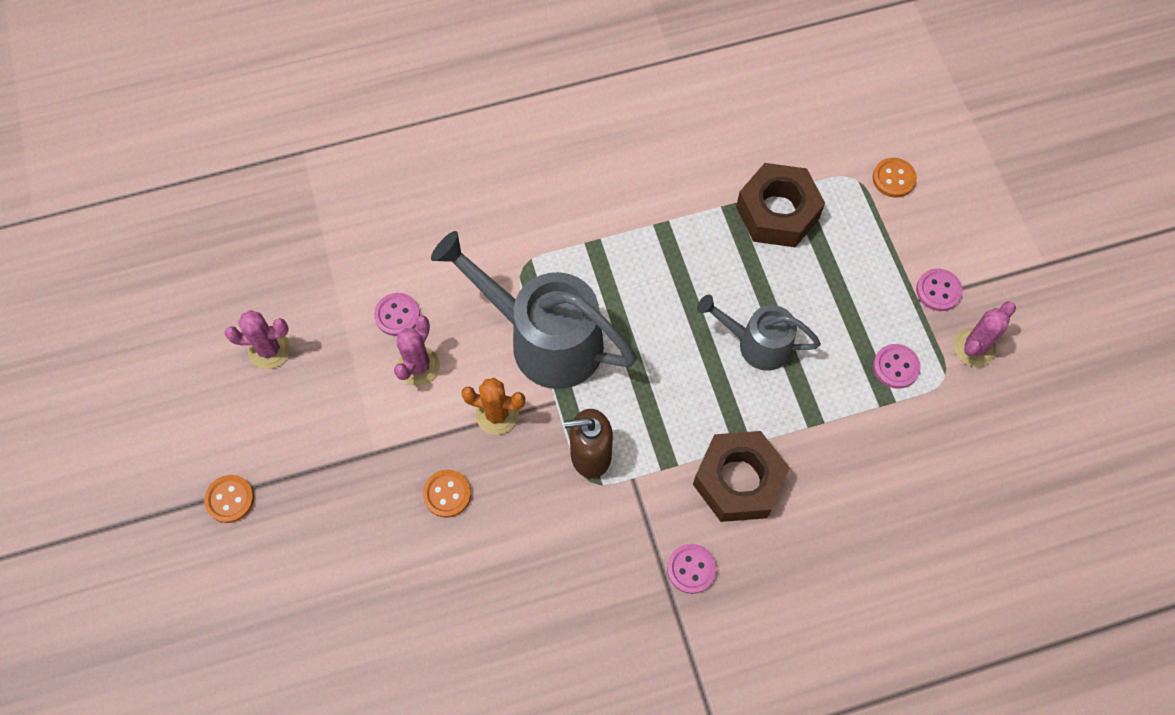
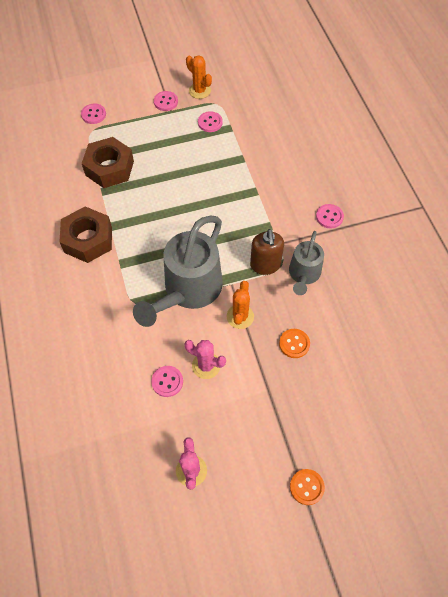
camera: 90 degrees left, 5 degrees down
brown nut [693,431,790,522] -> brown nut moved to [59,207,112,263]
grey watering can [697,294,821,371] -> grey watering can moved to [289,231,324,295]
orange button [872,158,917,198] -> pink button [81,104,106,124]
pink cactus [954,301,1016,367] -> orange cactus [186,55,212,99]

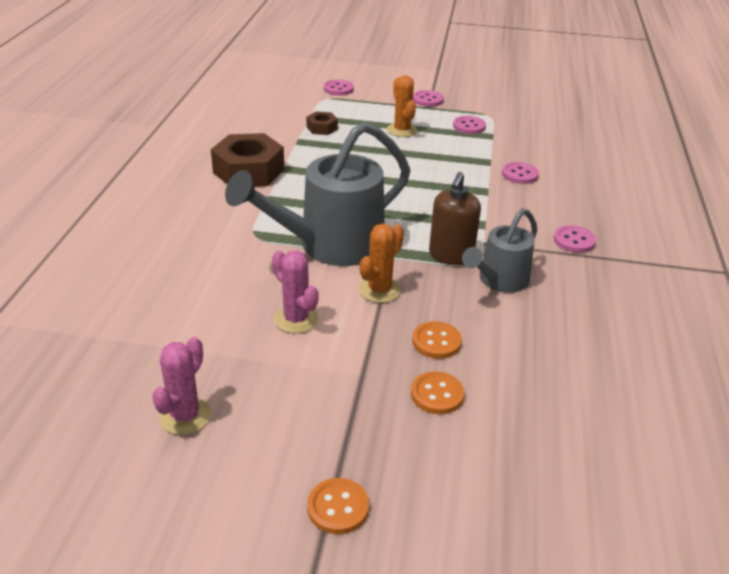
camera: 25 degrees right, 25 degrees down
brown nut [82,137,134,188] -> brown nut [306,111,338,135], size x0.49
pink button [151,366,183,397] -> pink button moved to [502,162,539,184]
orange cactus [186,55,212,99] -> orange cactus moved to [387,75,418,137]
none -> orange button [411,371,464,414]

